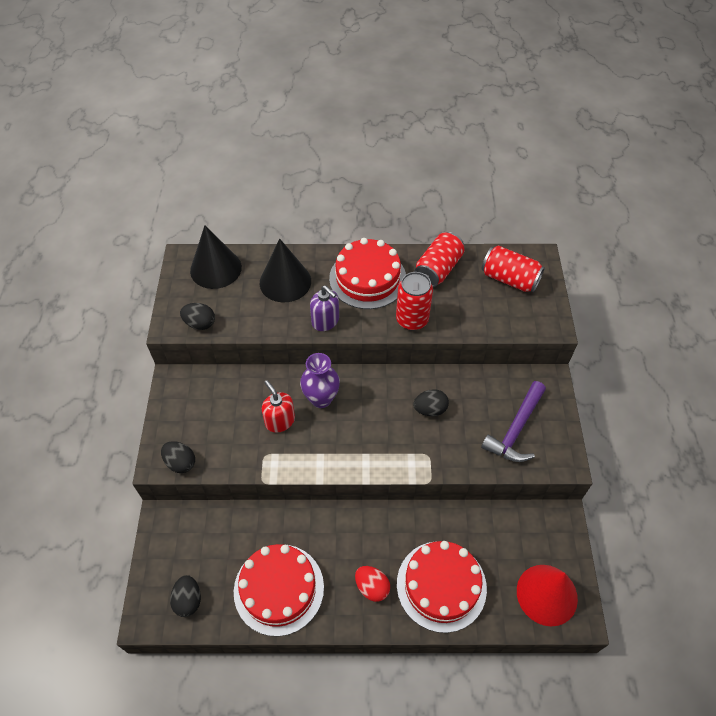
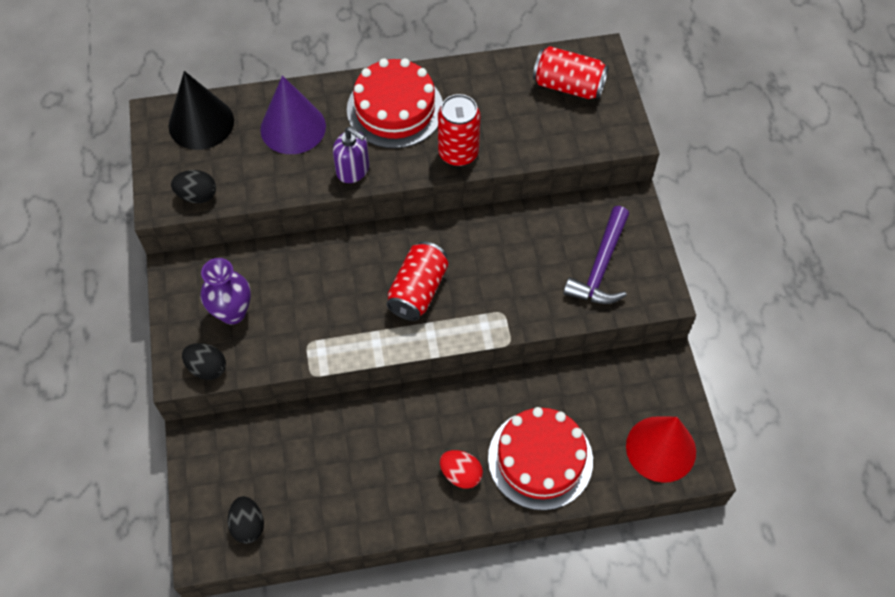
camera: 10 degrees left, 5 degrees up
red cake [234,544,324,636] -> none
black cone [260,239,311,302] -> purple cone [260,75,326,154]
red soap dispenser [262,380,295,433] -> none
purple vase [300,353,340,408] -> purple vase moved to [200,258,251,324]
black egg [413,389,449,416] -> none
red can [414,232,465,287] -> red can moved to [386,242,448,321]

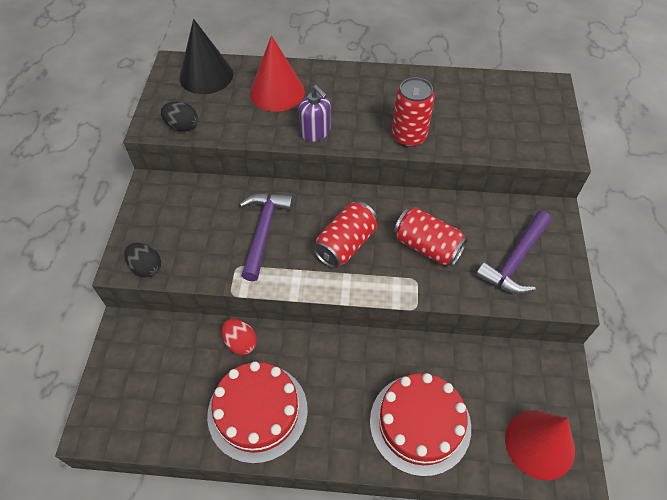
camera: 15 degrees right, 5 degrees down
purple vase [200,258,251,324] -> none
black egg [228,496,264,544] -> none
purple cone [260,75,326,154] -> red cone [250,36,305,112]
red cake [347,58,443,148] -> red cake moved to [207,362,308,464]
red egg [440,450,483,489] -> red egg moved to [222,319,257,355]
red can [533,46,609,99] -> red can moved to [394,207,468,267]
none -> purple hammer [239,193,293,281]

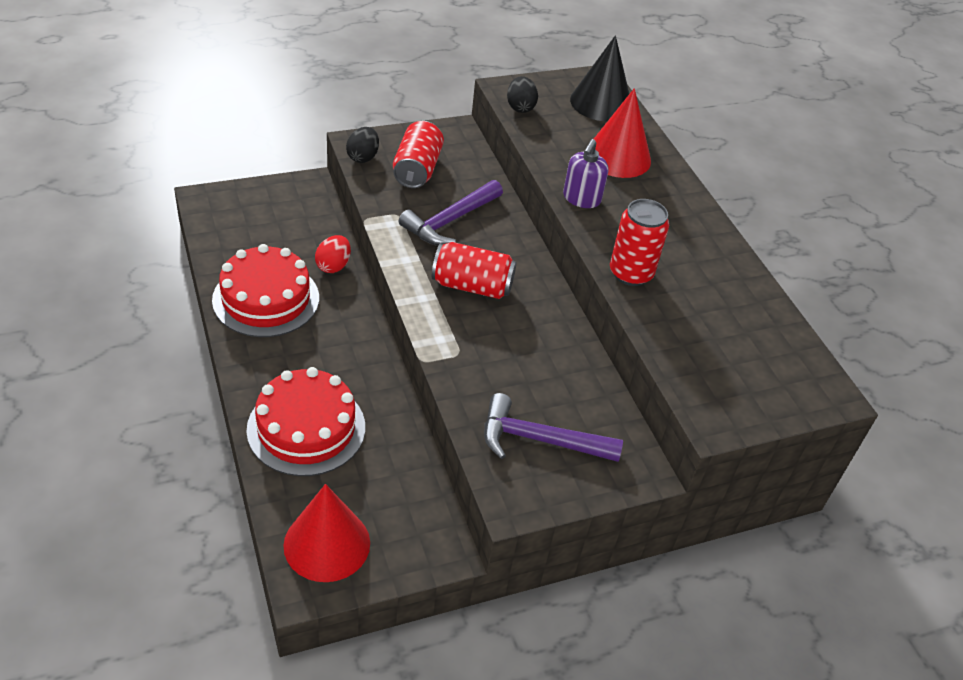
camera: 60 degrees right, 10 degrees down
purple hammer [239,193,293,281] -> purple hammer turned 150 degrees clockwise [399,180,503,246]
red can [394,207,468,267] -> red can moved to [393,121,444,188]

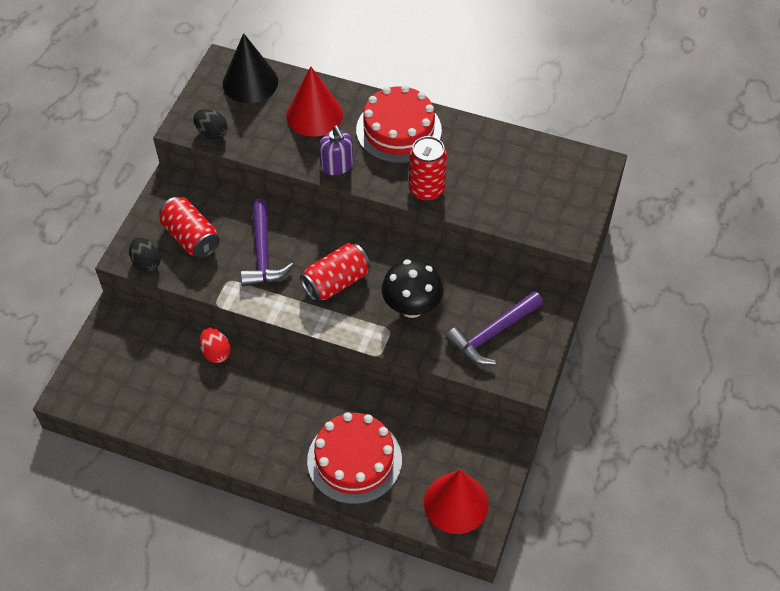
camera: 45 degrees left, 10 degrees up
red cake [212,244,319,337] -> red cake moved to [356,85,442,163]
none -> black mushroom [382,259,444,318]

